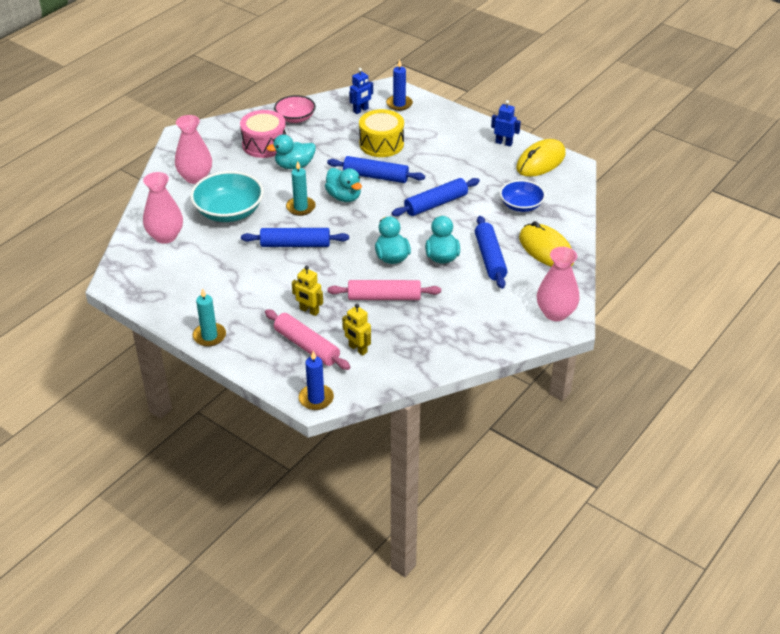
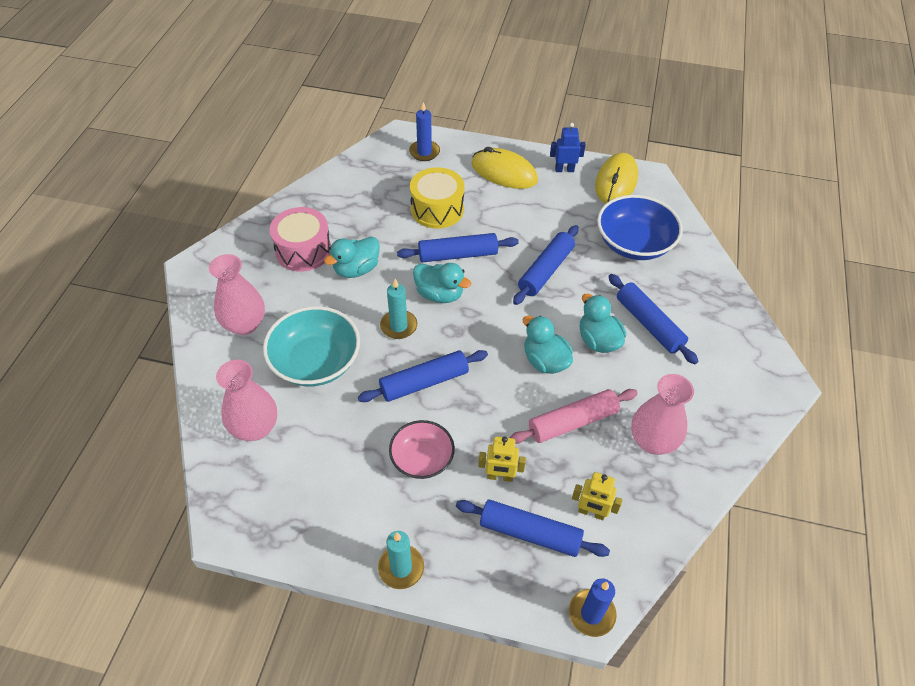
camera: 25 degrees left, 10 degrees up
pink rolling pin [265,309,350,370] -> blue rolling pin [456,499,610,557]
pink bowl [274,95,316,123] -> pink bowl moved to [389,420,455,479]
blue robot [349,68,373,114] -> none
blue bowl [500,180,546,212] -> blue bowl [597,195,683,260], size x1.58
yellow mouse [519,221,574,267] -> yellow mouse moved to [471,147,538,189]
pink vase [537,247,580,321] -> pink vase moved to [631,374,694,455]

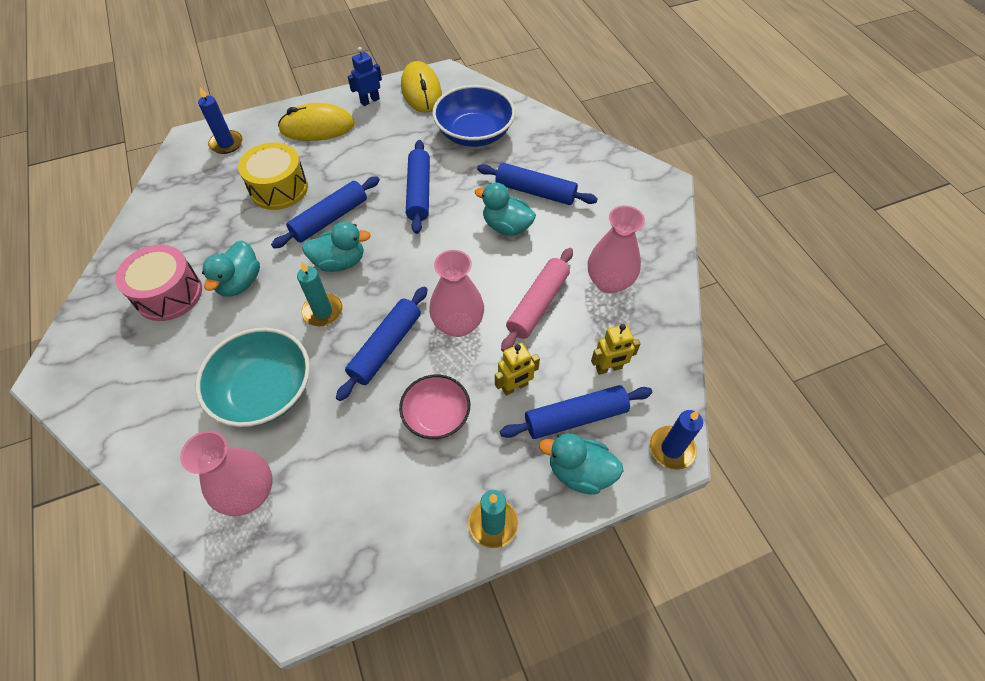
camera: 35 degrees left, 5 degrees up
pink vase [209,254,265,335] -> pink vase moved to [429,250,484,337]
turquoise duck [523,316,573,374] -> turquoise duck moved to [539,433,623,495]

